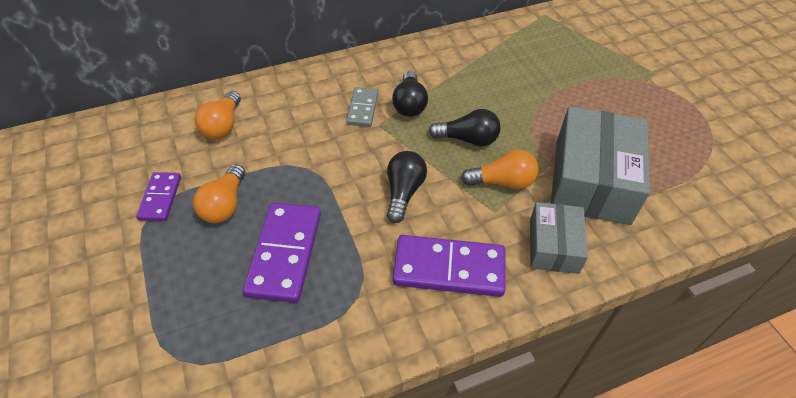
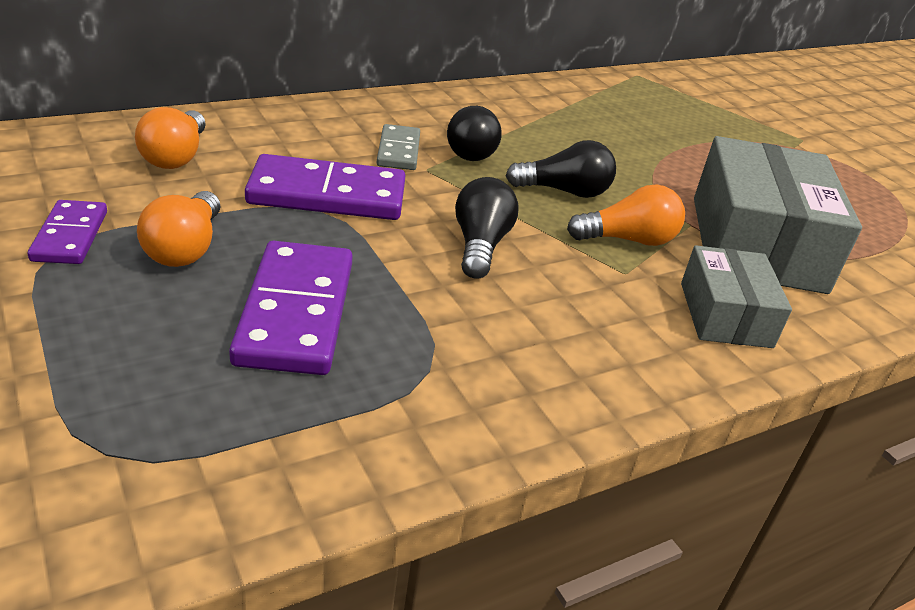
camera: 10 degrees left, 15 degrees down
purple domino [392,235,506,297] -> purple domino moved to [245,154,405,220]

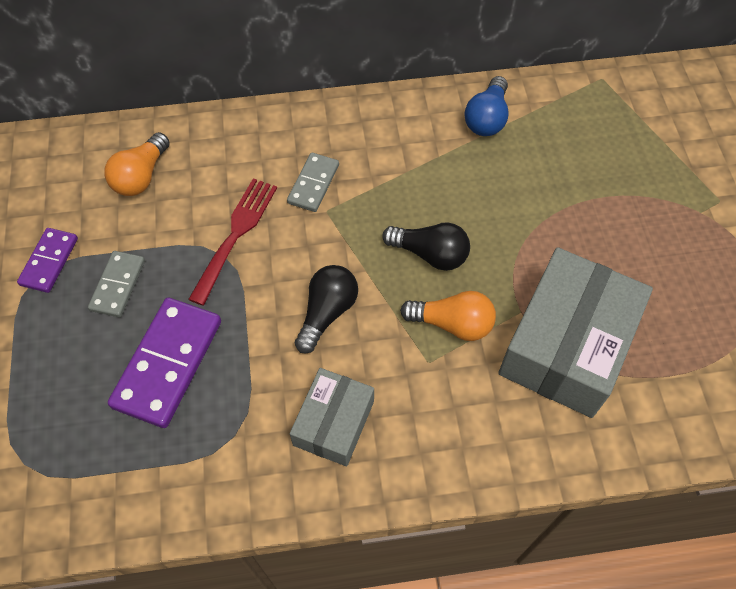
camera: 25 degrees right, 25 degrees up
orange light bulb [137,191,220,267] -> grey domino [88,251,145,317]
purple domino [245,154,405,220] -> red fork [188,178,277,305]
black light bulb [447,106,502,161] -> none
grey box [681,245,792,348] -> grey box moved to [290,368,374,466]
none -> blue light bulb [464,76,508,136]

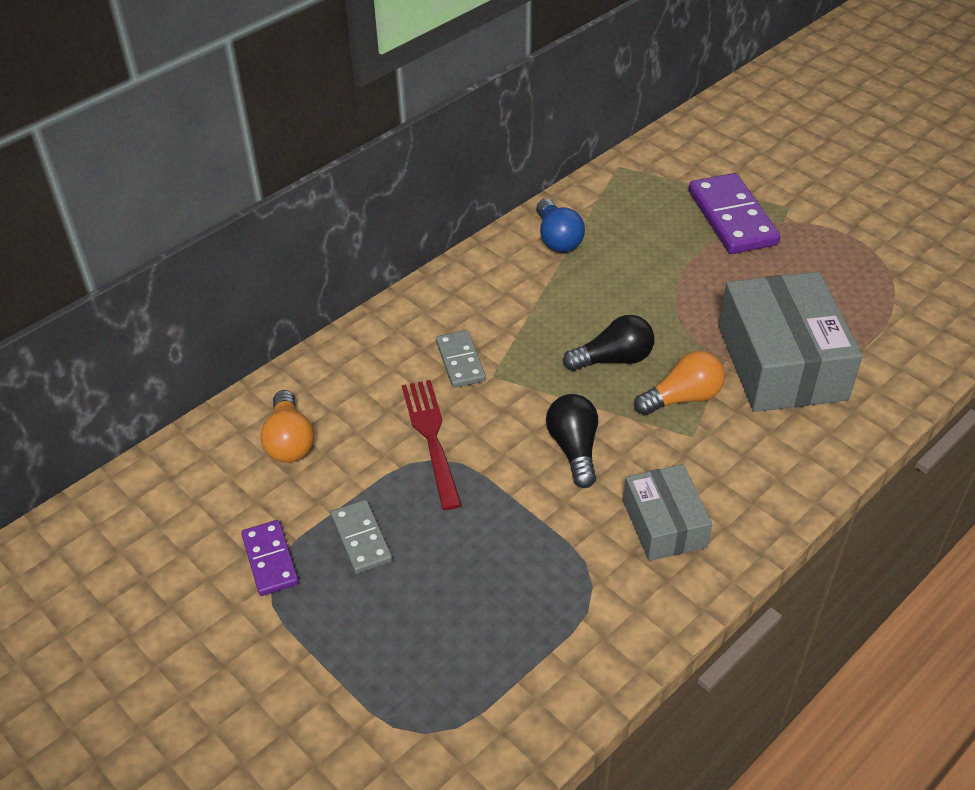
camera: 35 degrees left, 15 degrees down
purple domino [108,298,221,428] -> purple domino moved to [689,173,780,254]

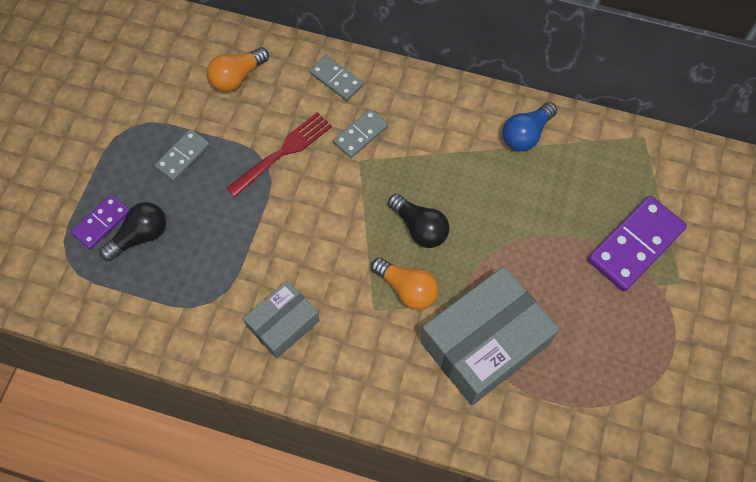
camera: 60 degrees right, 20 degrees up
purple domino [241,520,299,596] -> purple domino moved to [71,195,129,250]
black light bulb [546,394,598,488] -> black light bulb moved to [99,202,166,261]
none -> grey domino [309,55,363,101]

